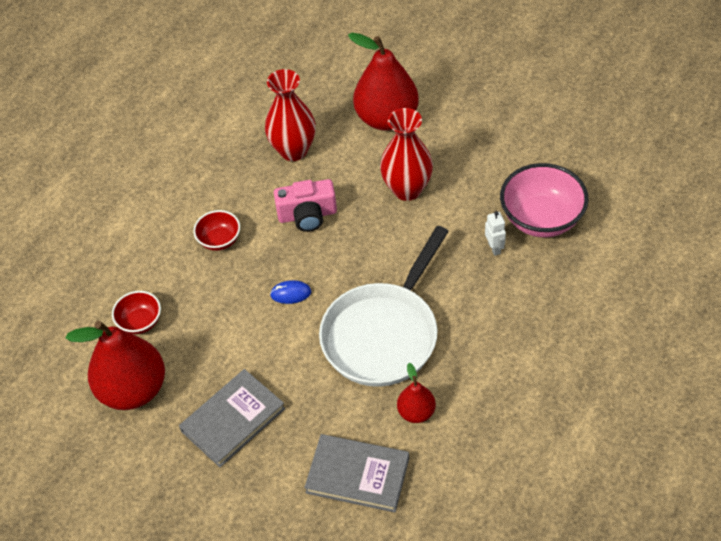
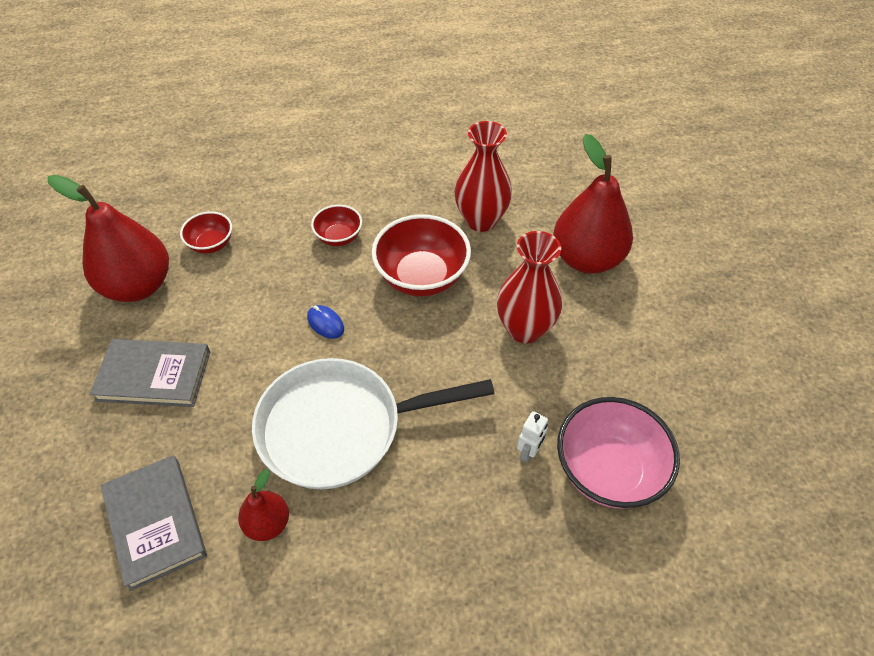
camera: 45 degrees right, 0 degrees up
pink camera [274,179,337,232] -> red bowl [372,214,471,296]

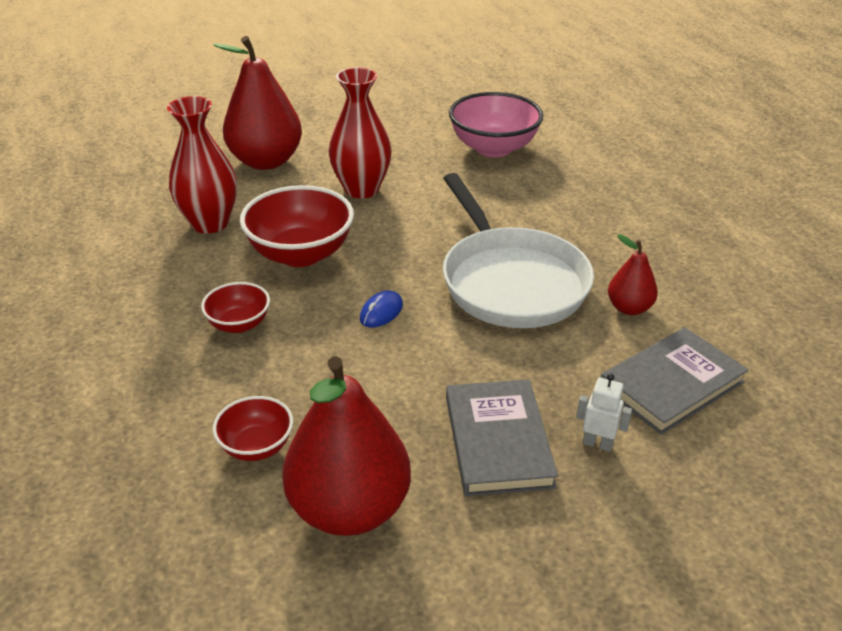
camera: 100 degrees left, 15 degrees down
white robot [517,411,548,463] -> white robot moved to [576,373,632,452]

